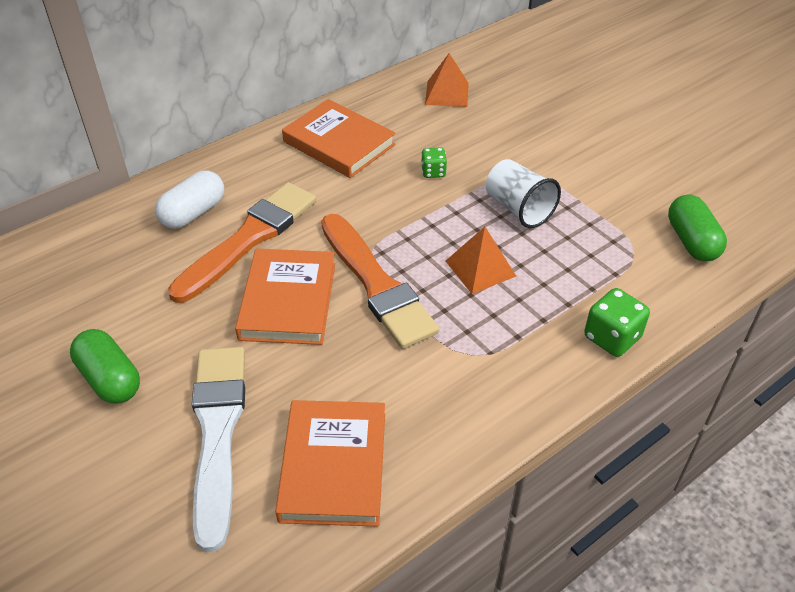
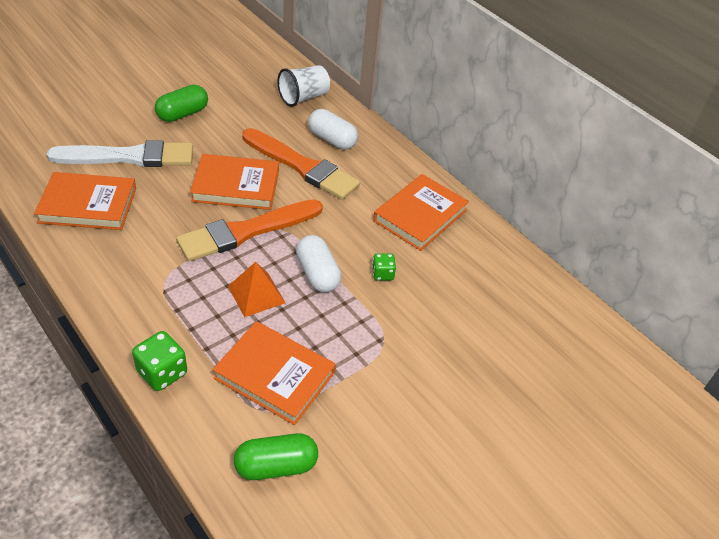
camera: 85 degrees right, 0 degrees up
orange pyramid [425,53,469,107] -> none
white cup [486,159,561,228] -> white cup moved to [277,65,330,107]
none -> orange book [212,321,336,425]
none -> white capsule [296,235,341,292]

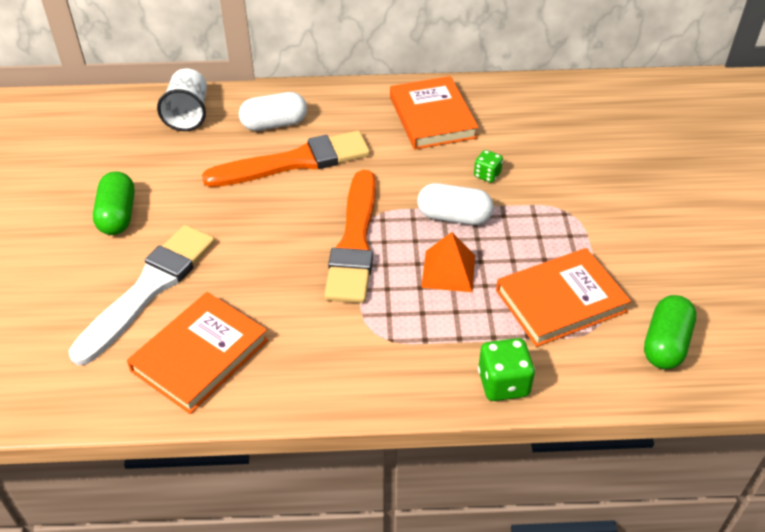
camera: 50 degrees left, 0 degrees up
orange book [190,154,279,210] -> none

